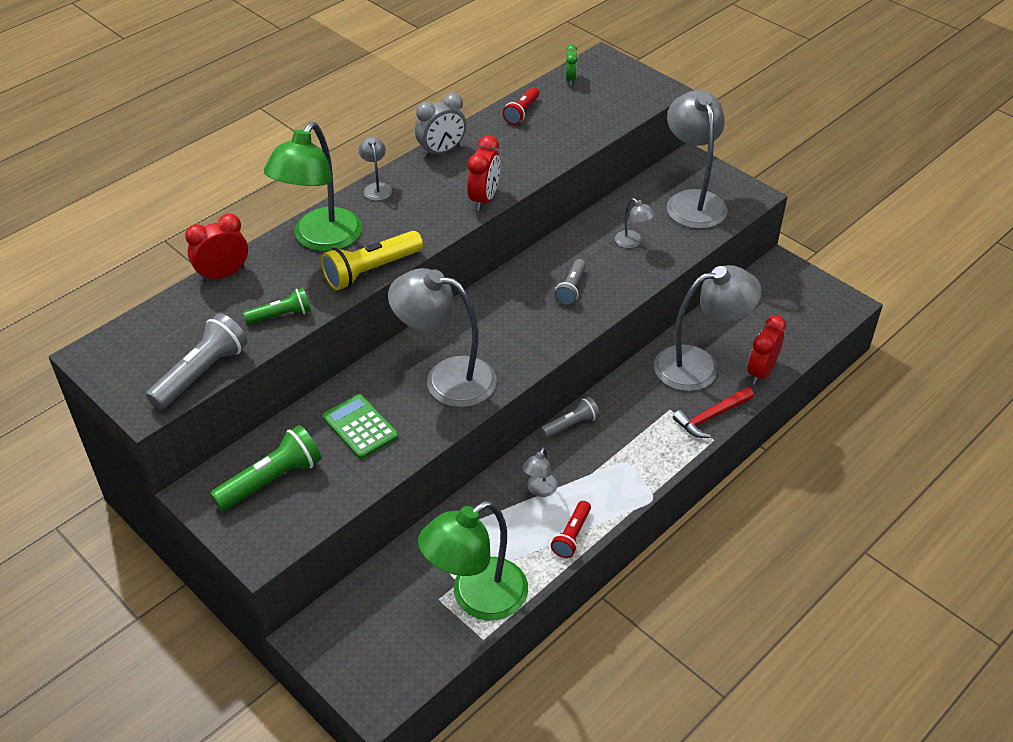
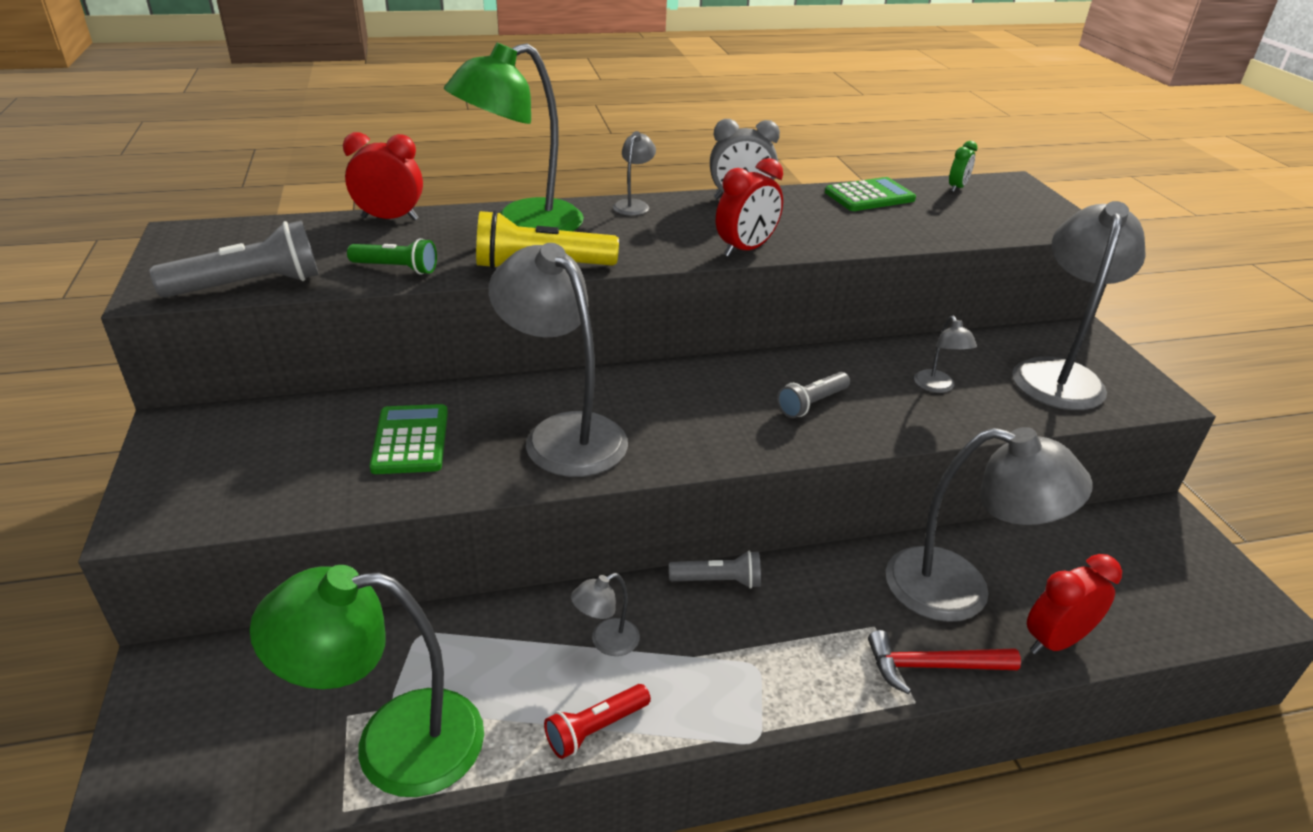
camera: 30 degrees right, 10 degrees down
green flashlight [210,425,321,511] -> none
red flashlight [503,87,539,125] -> green calculator [825,177,916,211]

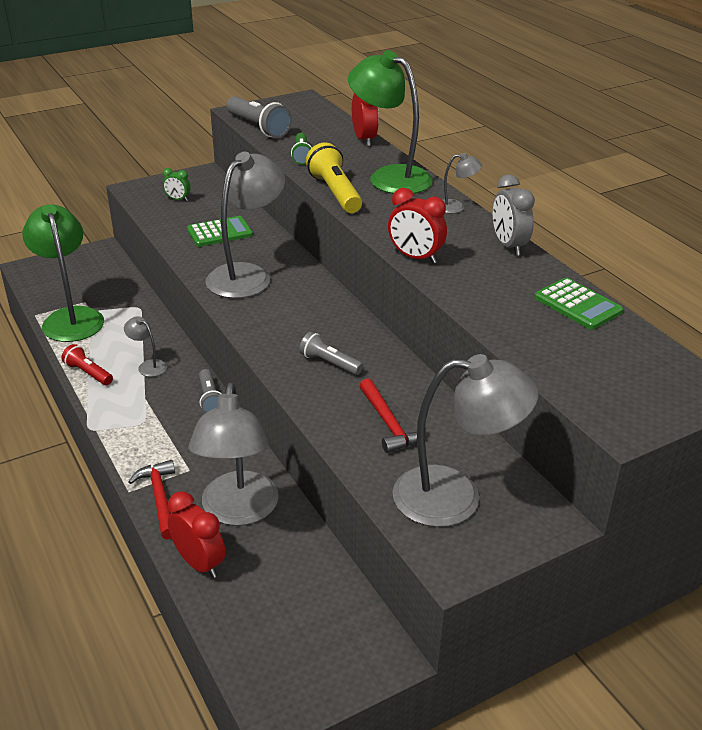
camera: 75 degrees right, 0 degrees up
grey lamp [914,316,977,393] -> red hammer [359,378,426,453]
green clock [949,141,978,192] -> green clock moved to [163,168,190,201]

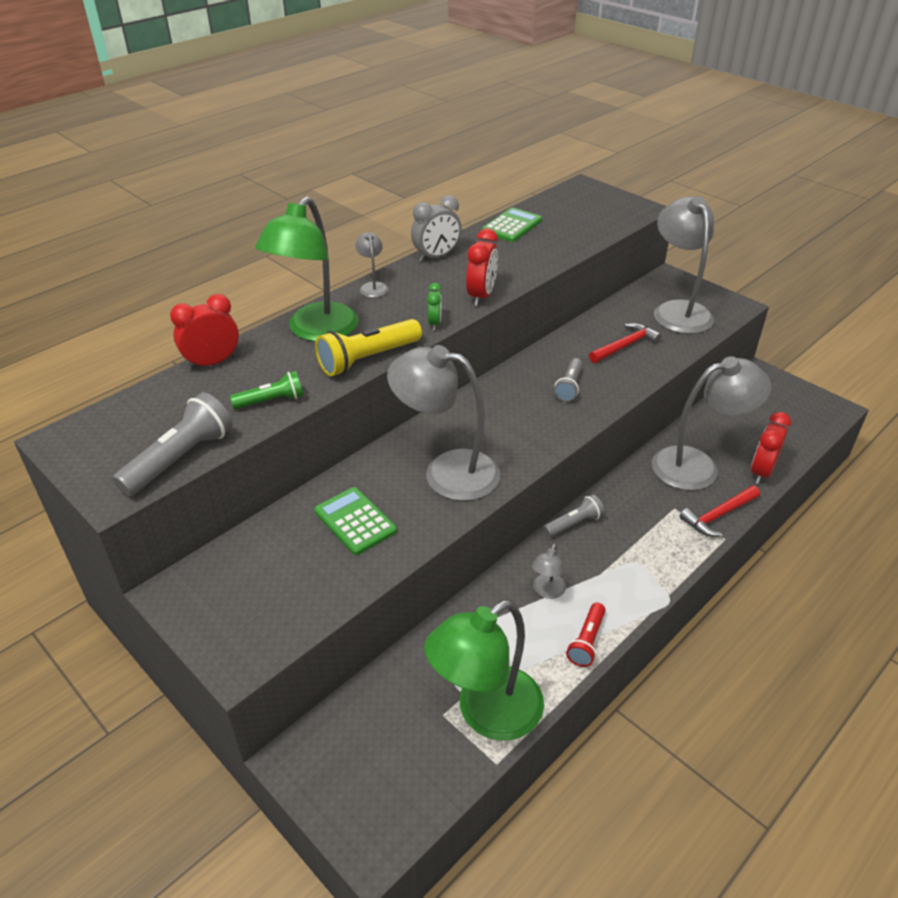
camera: 105 degrees left, 5 degrees up
green clock [163,168,190,201] -> green clock moved to [427,283,442,330]

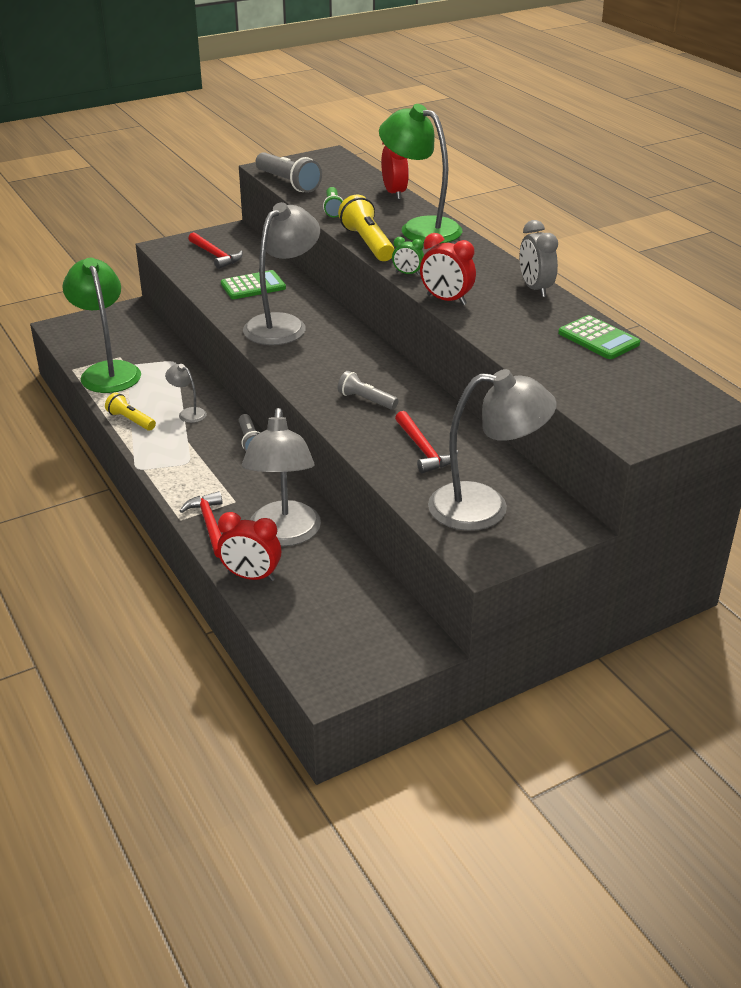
camera: 105 degrees right, 5 degrees down
grey lamp [355,232,388,298] -> none
red flashlight [566,603,606,667] -> yellow flashlight [105,393,156,431]
red clock [751,412,791,484] -> red clock turned 150 degrees clockwise [217,512,281,581]
none -> red hammer [188,232,243,269]

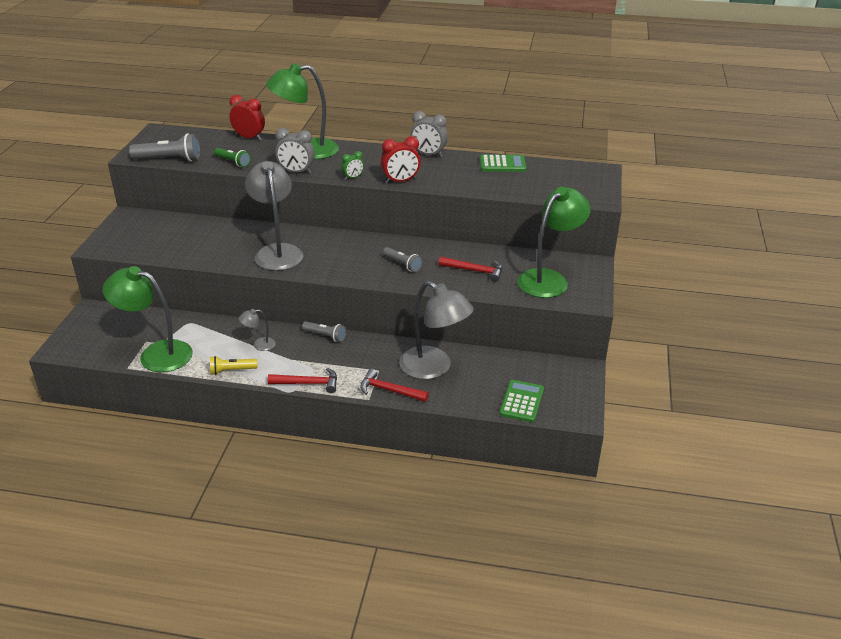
camera: 50 degrees left, 0 degrees up
red hammer [188,232,243,269] -> red hammer moved to [268,368,337,393]
red clock [217,512,281,581] -> none
green calculator [221,270,286,299] -> green calculator moved to [499,380,544,422]
yellow flashlight [338,195,395,261] -> grey clock [275,128,315,174]
grey flashlight [338,371,398,410] -> grey flashlight turned 120 degrees counterclockwise [383,247,422,272]
grey lamp [428,369,557,531] -> green lamp [517,187,591,298]

